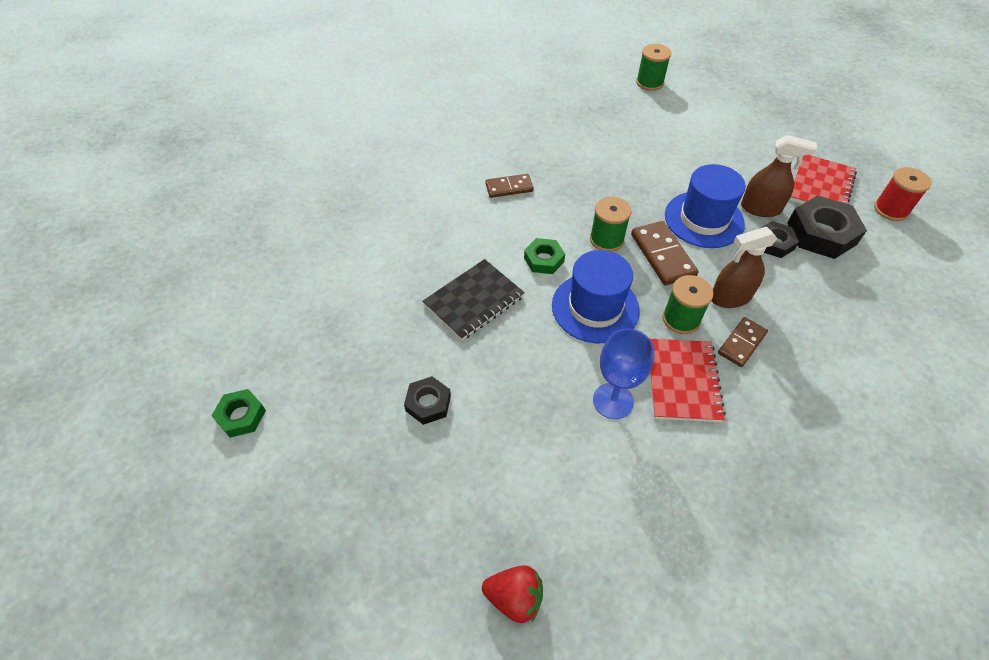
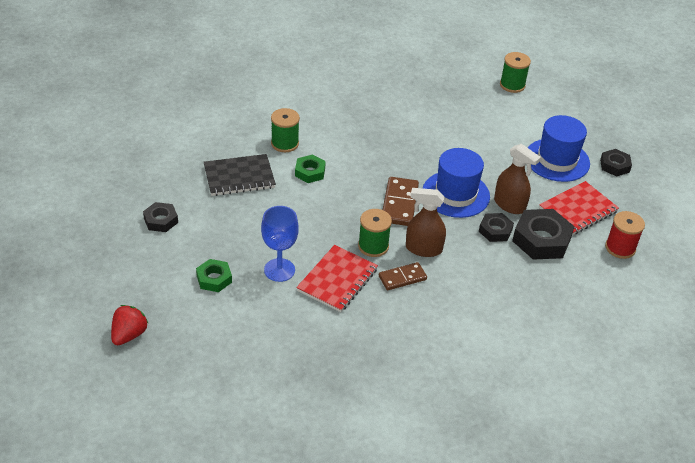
camera: 25 degrees right, 10 degrees down
green nut [211,389,266,438] -> green nut moved to [196,259,232,292]
red strawberry [482,565,543,623] -> red strawberry turned 105 degrees counterclockwise [111,305,149,345]
brown domino [485,174,534,198] -> none
blue hat [552,250,640,343] -> blue hat moved to [528,115,590,182]
green spool [590,197,632,252] -> green spool moved to [271,108,300,152]
none -> black nut [600,149,632,176]

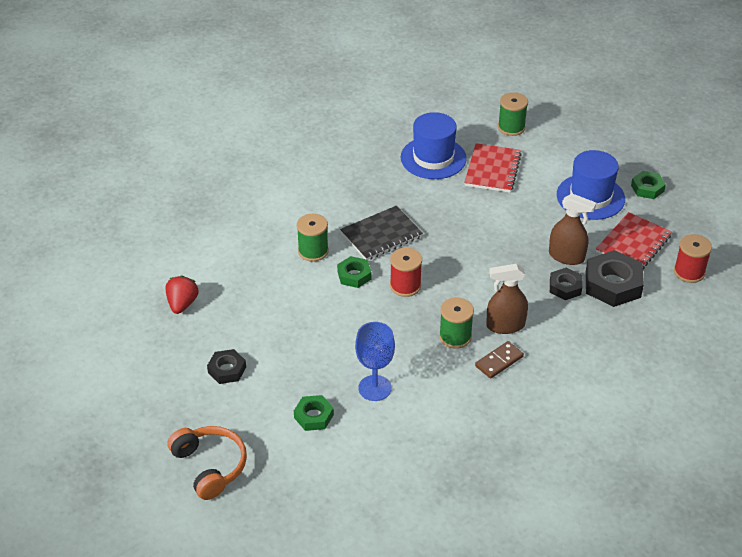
camera: 15 degrees left, 0 degrees up
red strawberry [111,305,149,345] -> red strawberry moved to [165,275,199,314]
black notebook [204,154,276,196] -> black notebook moved to [340,206,423,260]
red notebook [296,245,378,312] -> red notebook moved to [464,143,522,193]
brown domino [383,177,419,226] -> none
blue hat [423,148,490,218] -> blue hat moved to [400,112,467,179]
black nut [600,149,632,176] -> green nut [631,171,666,199]
none -> orange headphones [168,426,247,500]
none -> red spool [390,248,422,297]

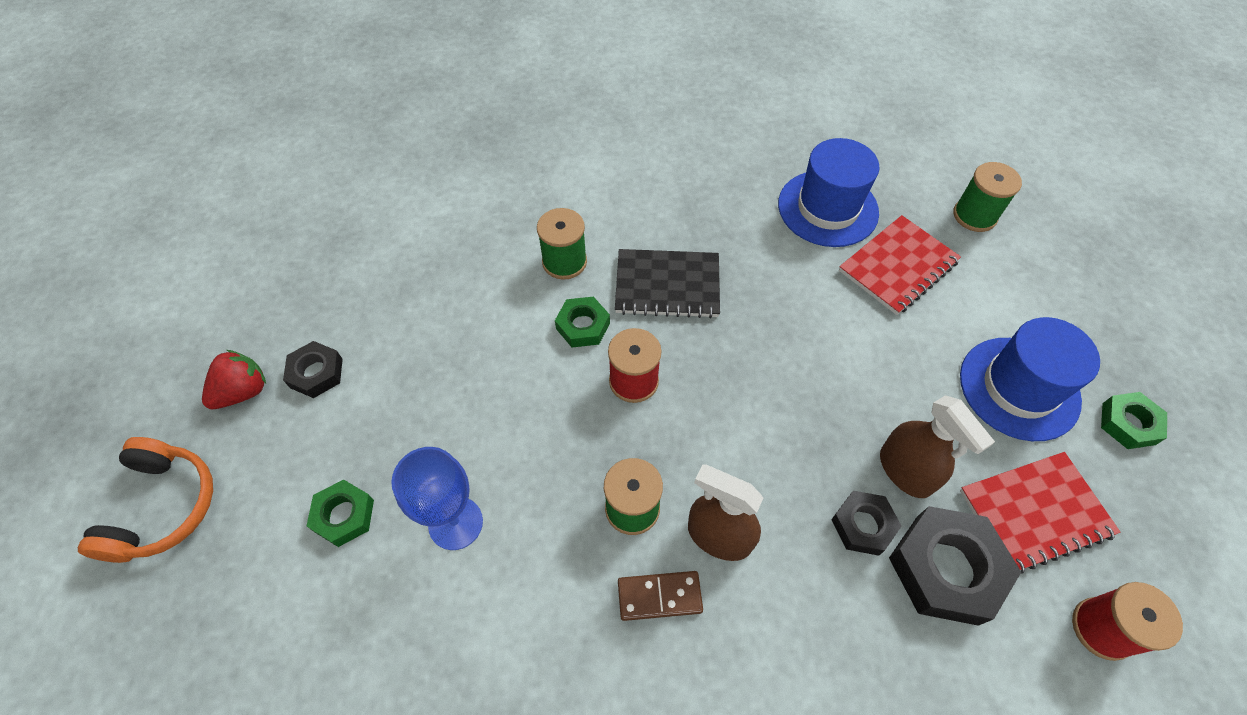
camera: 35 degrees right, 15 degrees up
red strawberry [165,275,199,314] -> red strawberry moved to [202,350,266,409]

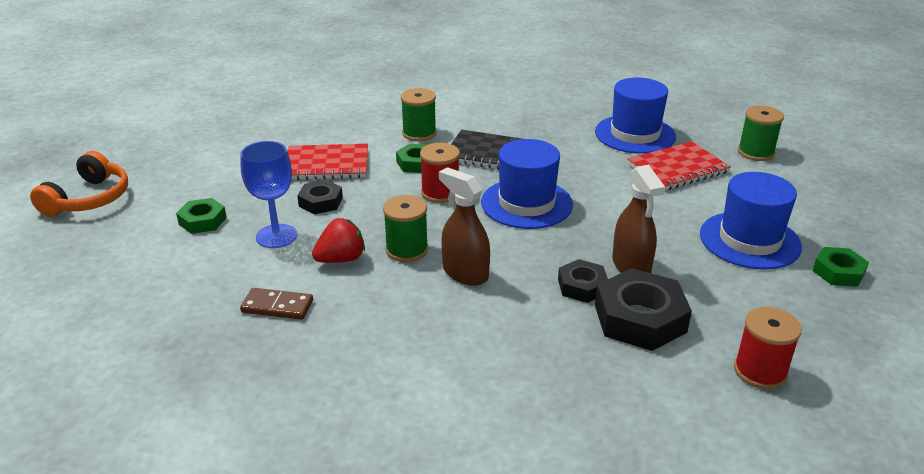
camera: 15 degrees right, 25 degrees down
red strawberry [202,350,266,409] -> red strawberry moved to [312,218,365,263]
black nut [283,341,343,398] -> black nut moved to [297,180,343,214]
brown domino [618,571,703,621] -> brown domino moved to [240,288,313,320]
red notebook [960,452,1120,574] -> red notebook moved to [287,144,368,180]
none -> blue hat [481,139,573,229]

